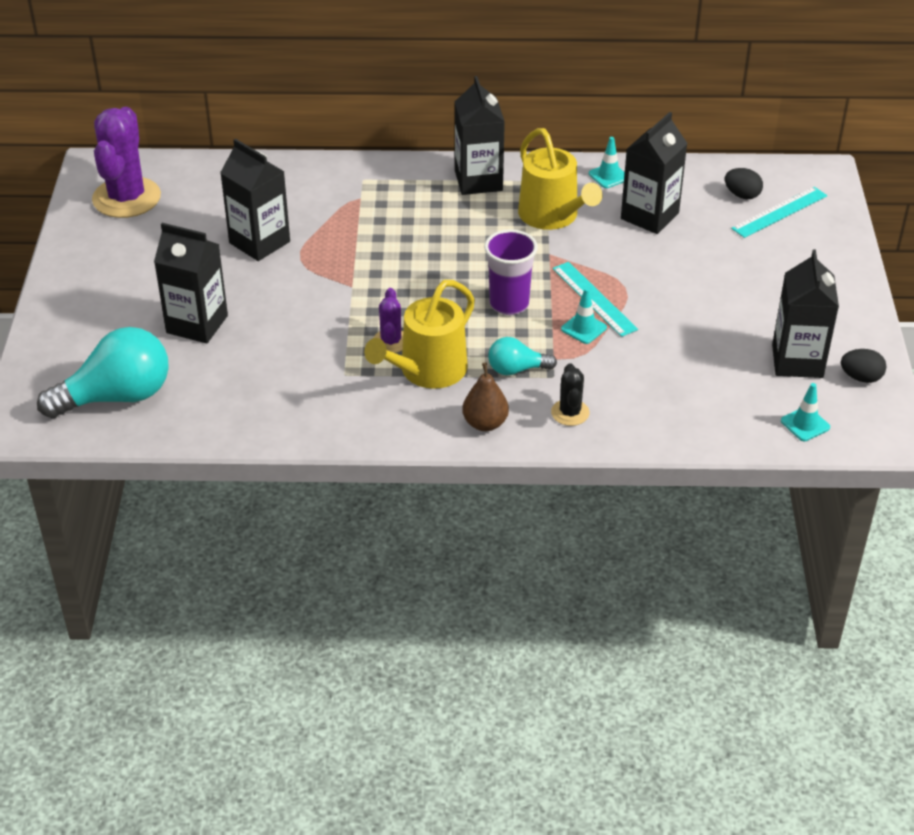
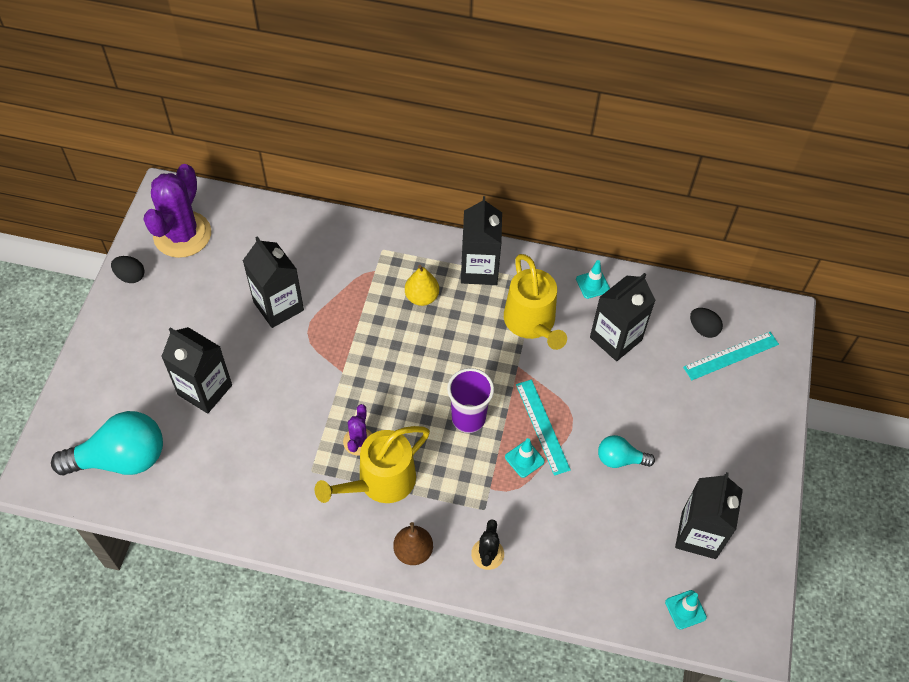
camera: 10 degrees right, 15 degrees up
turquoise light bulb [488,337,557,375] -> turquoise light bulb moved to [598,435,655,468]
black egg [841,349,886,383] -> black egg moved to [111,256,145,283]
none -> yellow pear [405,265,439,306]

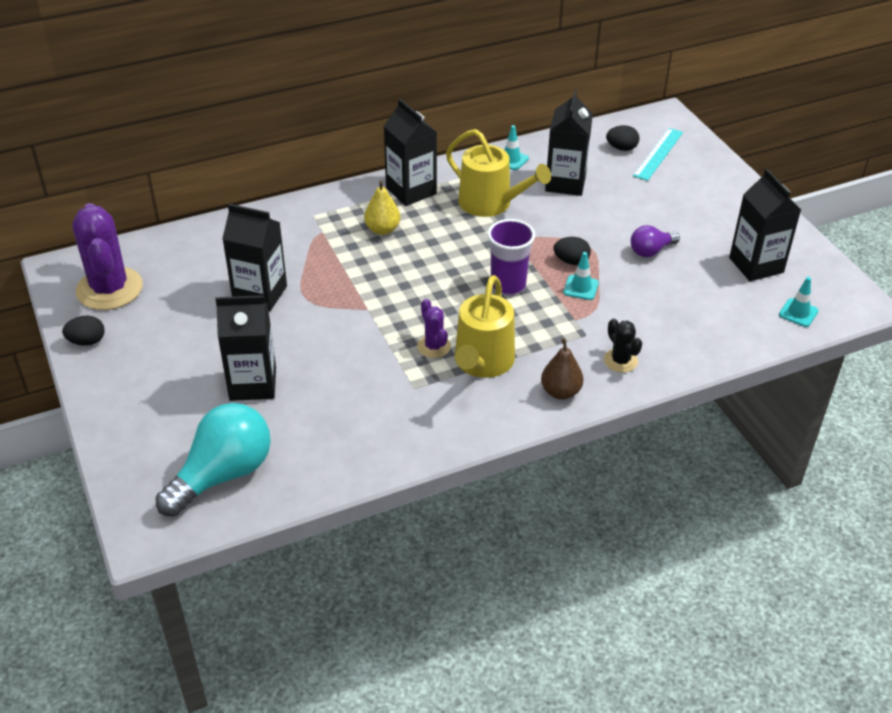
camera: 35 degrees left, 15 degrees down
turquoise ruler [516,380,571,476] -> black egg [554,237,591,265]
turquoise light bulb [598,435,655,468] -> purple light bulb [631,225,680,257]

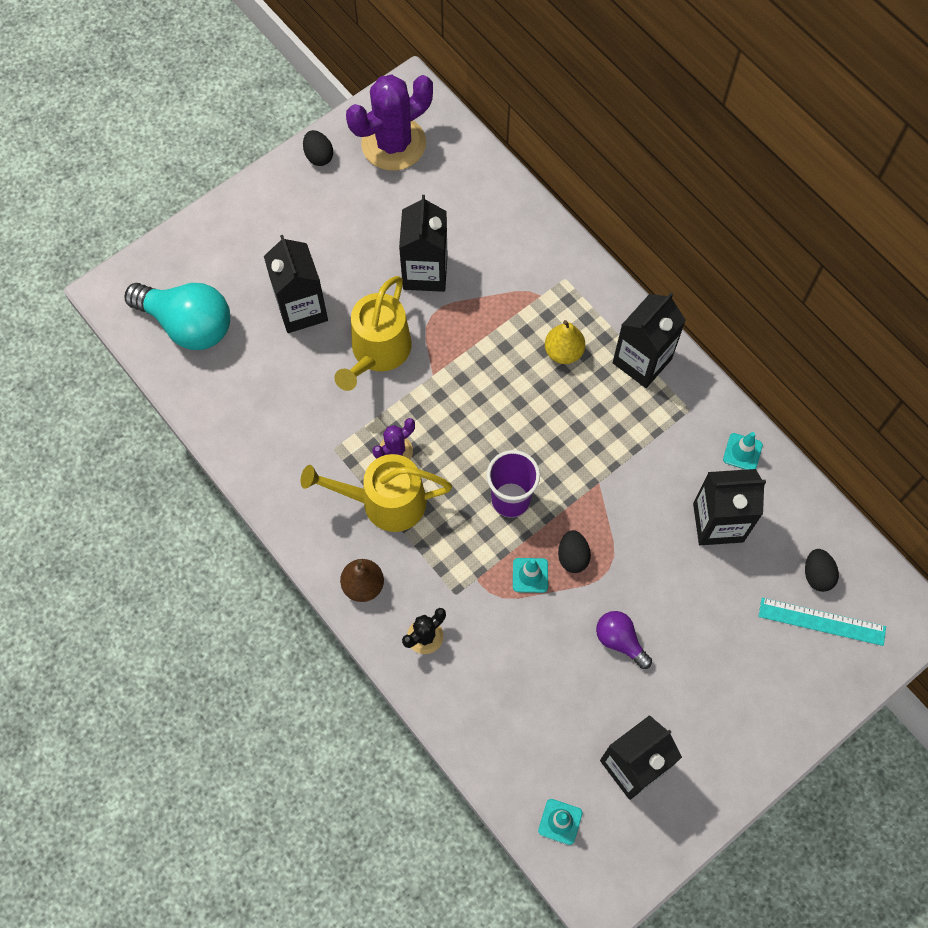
camera: 75 degrees right, 25 degrees up
yellow watering can [446,129,551,217] -> yellow watering can moved to [334,276,412,391]

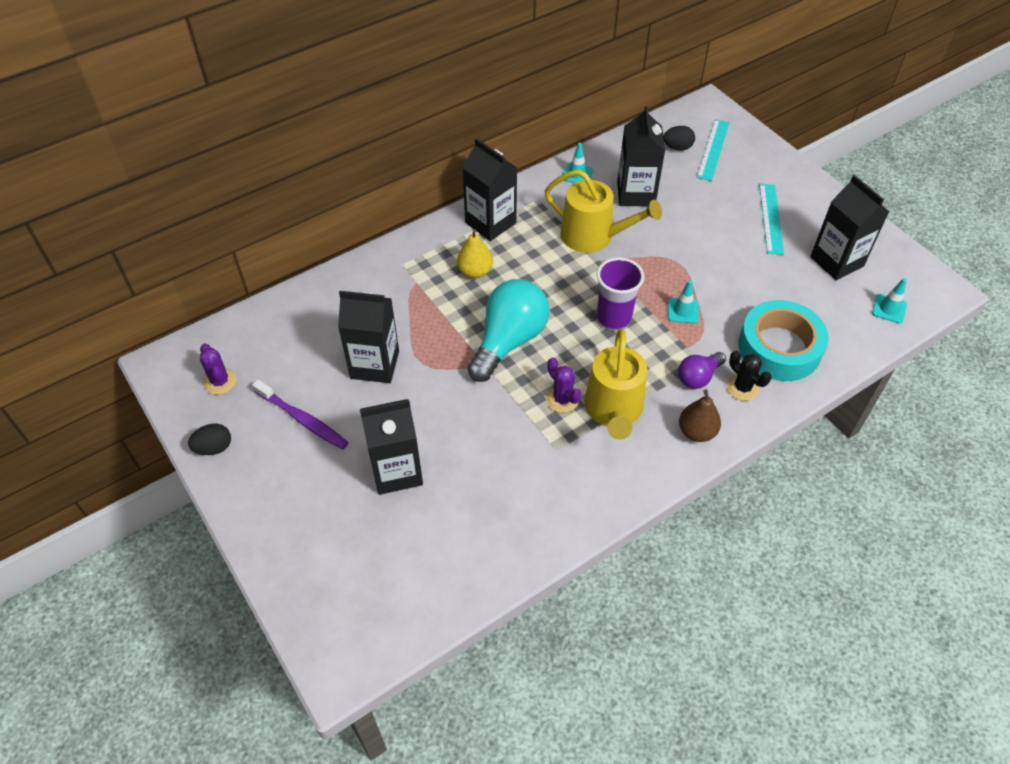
camera: 85 degrees left, 15 degrees down
turquoise light bulb [124,283,230,350] -> turquoise light bulb moved to [467,279,549,382]
yellow watering can [334,276,412,391] -> yellow watering can moved to [545,170,662,253]
purple cactus [346,74,433,171] -> purple cactus [200,344,237,395], size x0.49
black egg [558,530,591,573] -> none
purple light bulb [596,611,652,669] -> purple light bulb moved to [678,352,726,389]
none -> purple toothbrush [252,380,349,449]
none -> turquoise tape [738,300,829,381]
none -> turquoise ruler [759,184,784,255]

